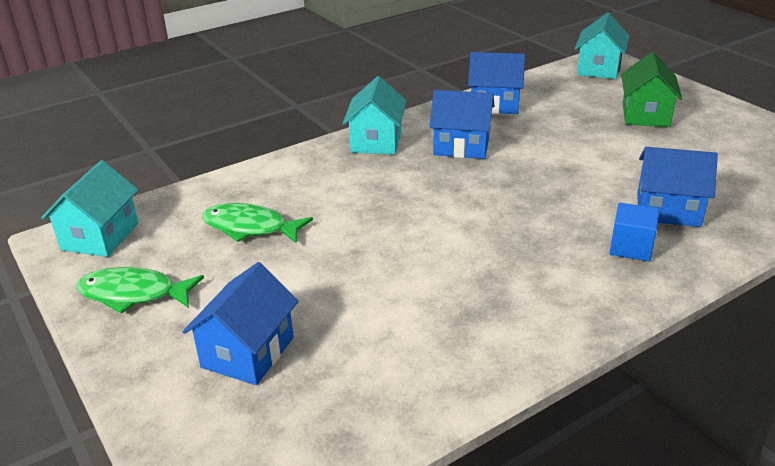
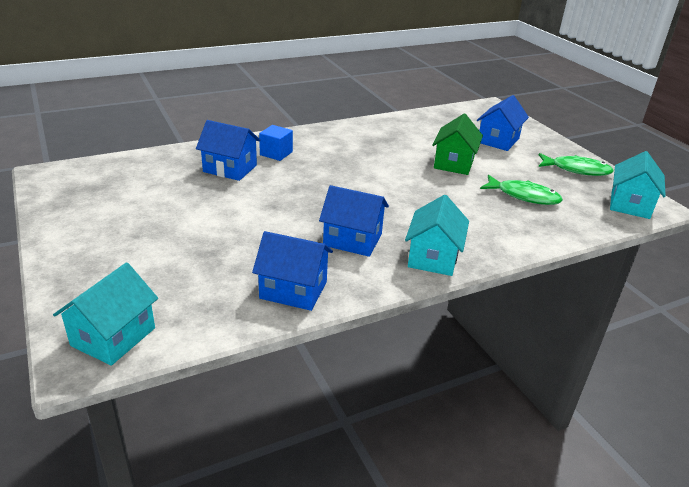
camera: 175 degrees left, 0 degrees up
green house [621,52,683,127] -> green house moved to [432,114,483,175]

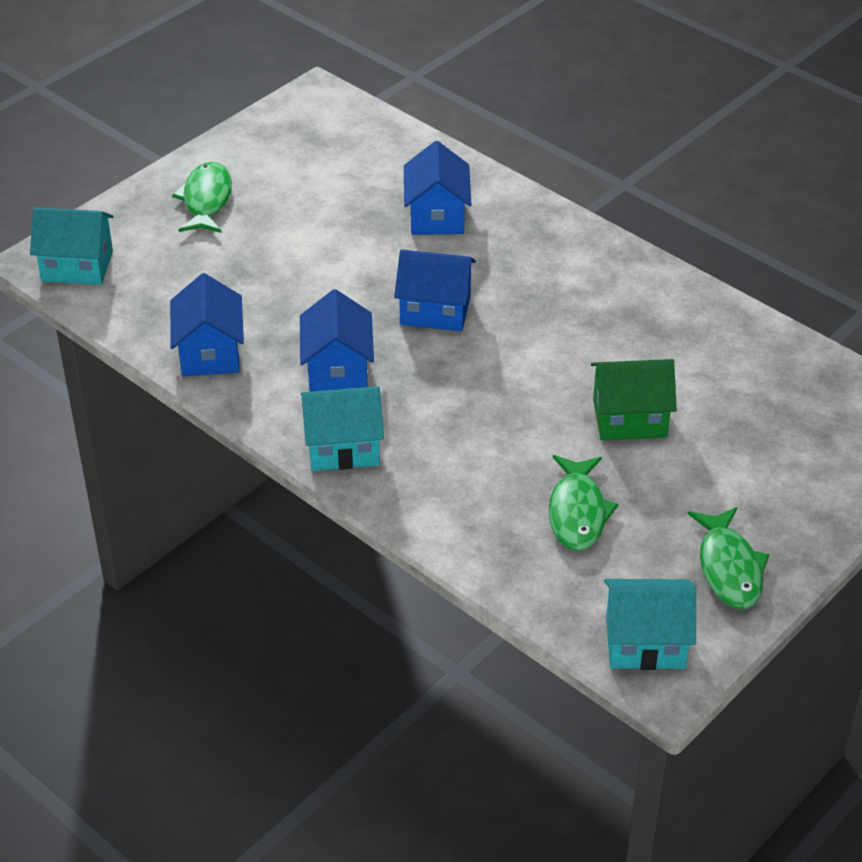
camera: 70 degrees right, 10 degrees up
blue cube [259,125,293,161] -> none
blue house [477,95,529,151] -> blue house moved to [394,249,476,331]
none -> green fish [172,162,232,233]

